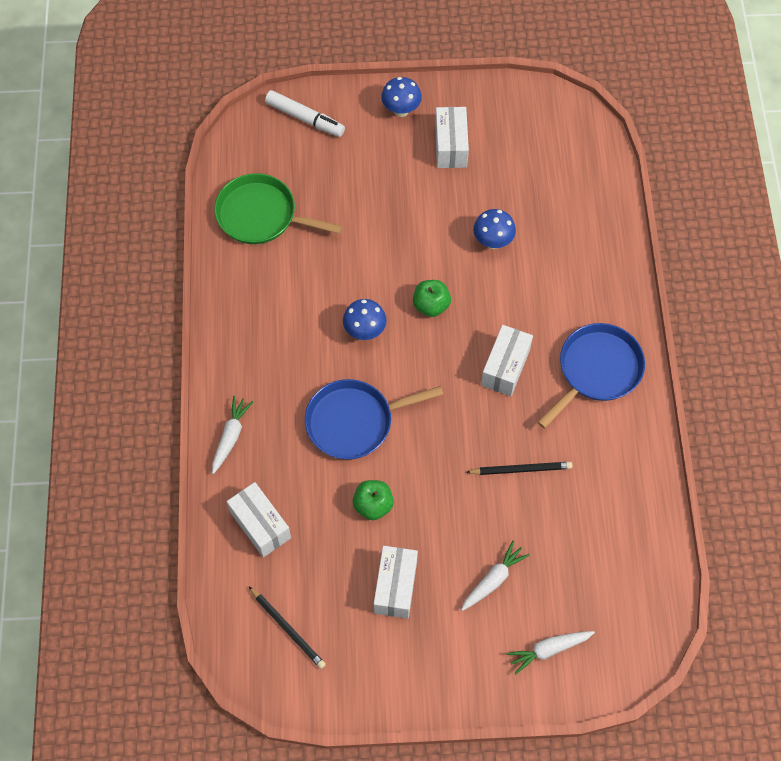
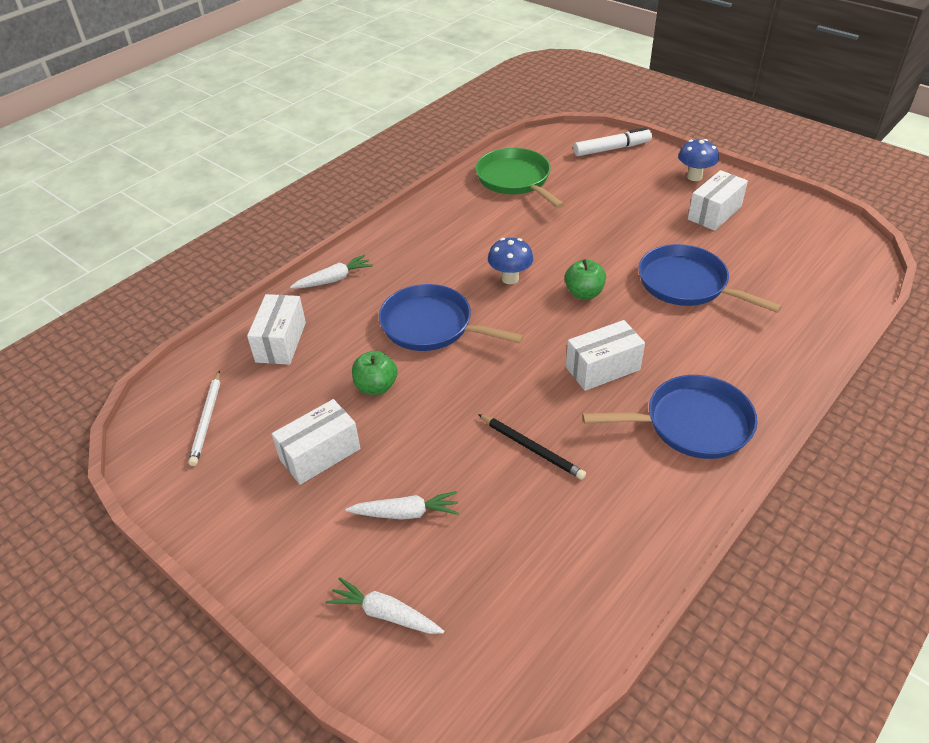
camera: 45 degrees right, 20 degrees down
black pencil [249,587,326,669] -> white pencil [188,370,220,466]
white marker [265,90,345,137] -> white marker turned 90 degrees counterclockwise [574,127,652,156]
blue mushroom [473,209,516,249] -> blue pan [638,244,782,313]

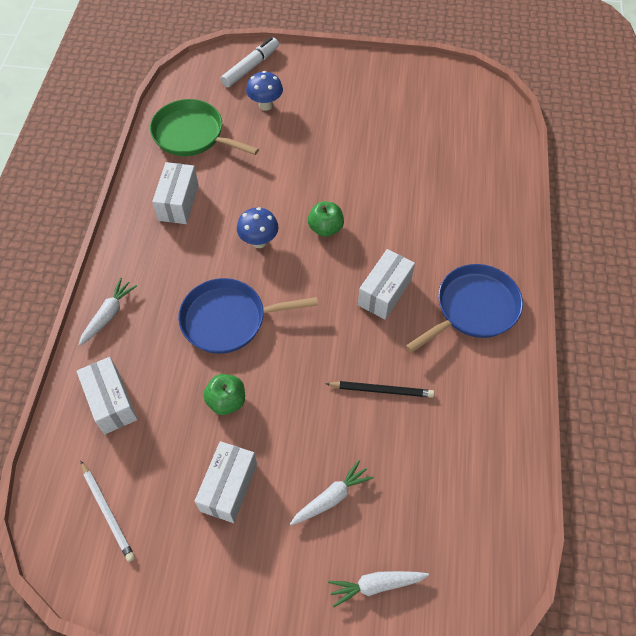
camera: 35 degrees left, 15 degrees up
blue pan [638,244,782,313] -> none
blue mushroom [678,139,719,181] -> blue mushroom moved to [246,71,283,111]
white box [688,170,748,231] -> white box moved to [152,162,199,224]

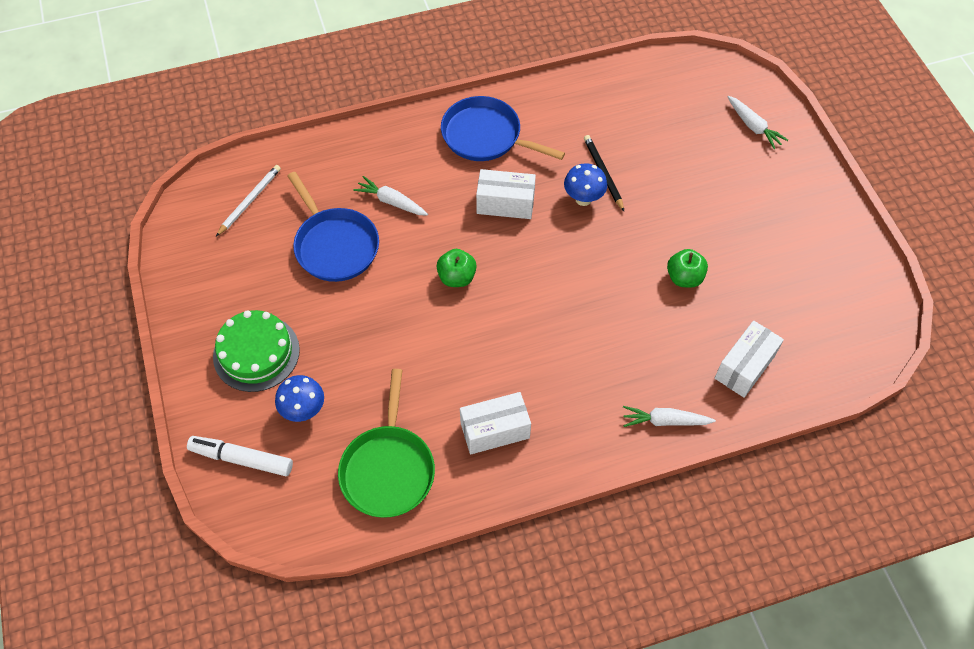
camera: 115 degrees left, 0 degrees up
white pencil [81,461,135,562] -> white pencil moved to [216,165,281,236]
blue pan [178,278,318,354] -> blue pan moved to [287,172,379,282]
white box [194,441,257,523] -> none
blue mushroom [237,207,279,248] -> blue mushroom moved to [564,163,607,206]
white carrot [290,460,374,525] -> white carrot moved to [353,176,428,216]
none -> green cake [213,310,300,392]

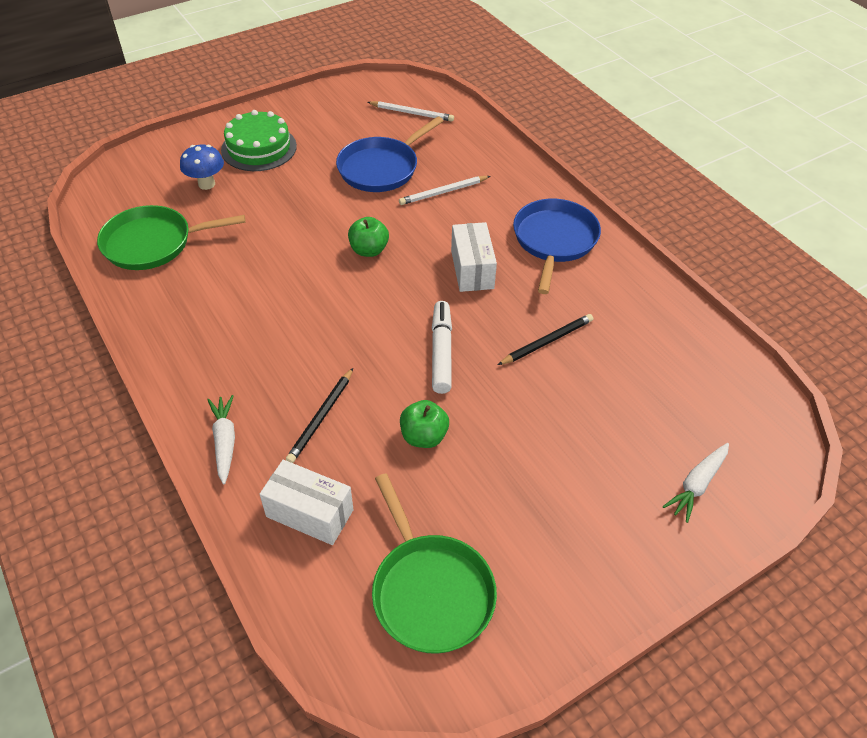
camera: 75 degrees right, 10 degrees down
white marker [187,436,293,476] -> white marker moved to [432,301,452,394]
white carrot [353,176,428,216] -> white pencil [399,176,490,205]
white box [460,392,531,455] -> none
blue mushroom [564,163,607,206] -> none
none -> black pencil [286,368,353,463]
none -> green pan [372,473,497,654]

